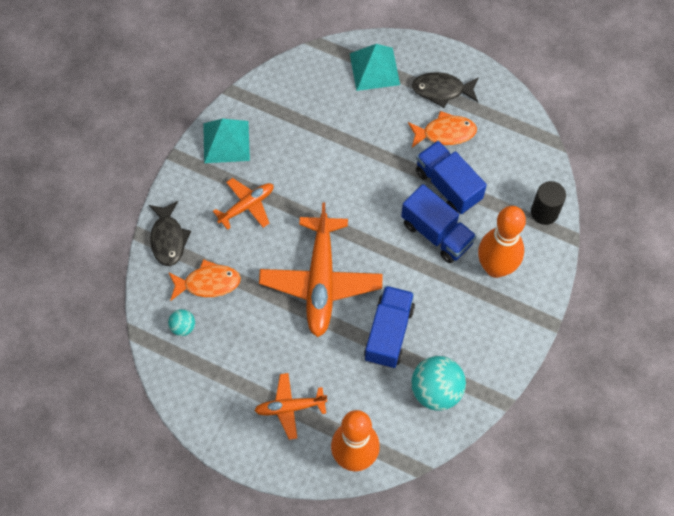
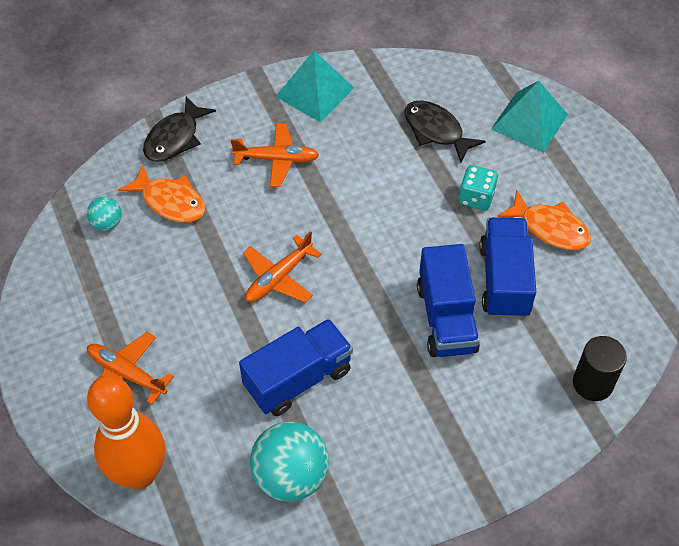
camera: 40 degrees right, 10 degrees down
orange plane [259,203,383,337] -> orange plane [243,231,322,303], size x0.53
black fish [412,72,479,108] -> black fish moved to [404,100,486,163]
orange bowling pin [478,206,526,278] -> none
none -> turquoise dice [459,165,498,211]

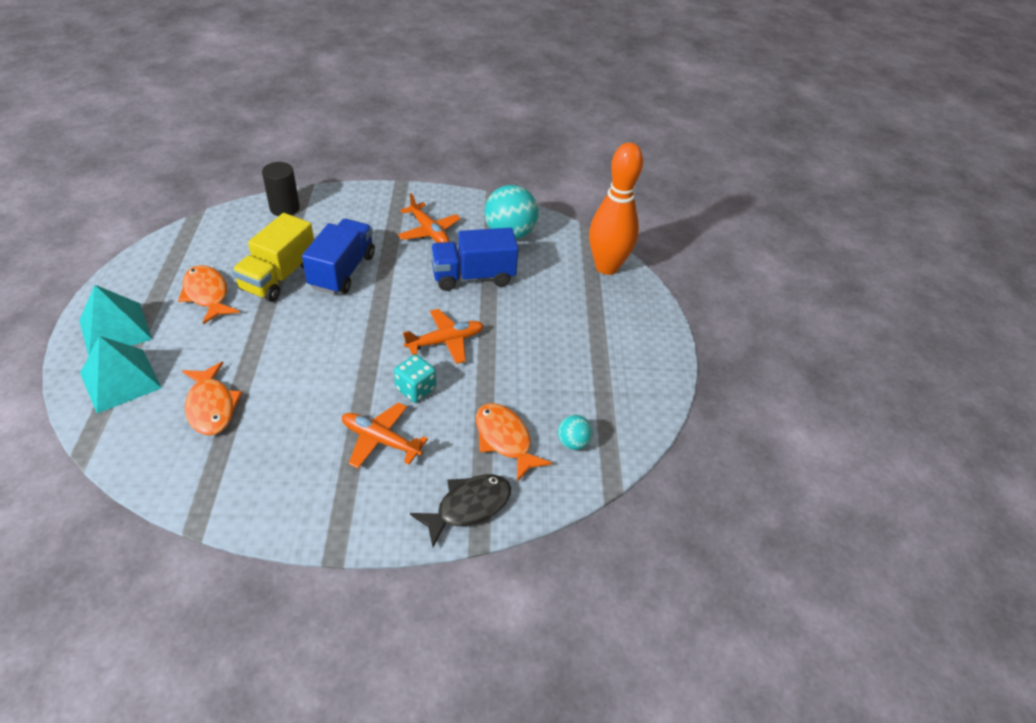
camera: 160 degrees left, 10 degrees down
orange plane [87,332,174,405] -> orange plane moved to [398,193,461,243]
turquoise pyramid [275,51,354,122] -> turquoise pyramid moved to [79,285,152,356]
black fish [404,100,486,163] -> orange fish [182,362,243,435]
turquoise dice [459,165,498,211] -> turquoise dice moved to [394,354,436,403]
blue truck [479,217,536,319] -> yellow truck [232,213,314,302]

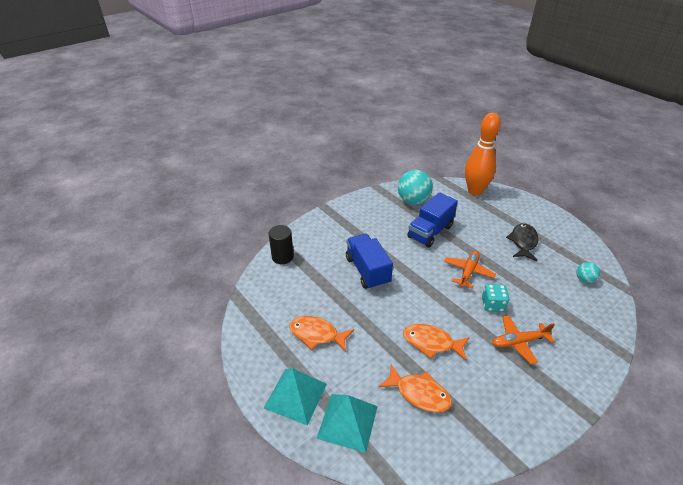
camera: 35 degrees left, 5 degrees down
yellow truck [232,213,314,302] -> none
orange plane [398,193,461,243] -> none
black fish [410,474,511,547] -> black fish moved to [506,223,539,261]
orange fish [476,403,552,482] -> orange fish moved to [403,324,470,360]

